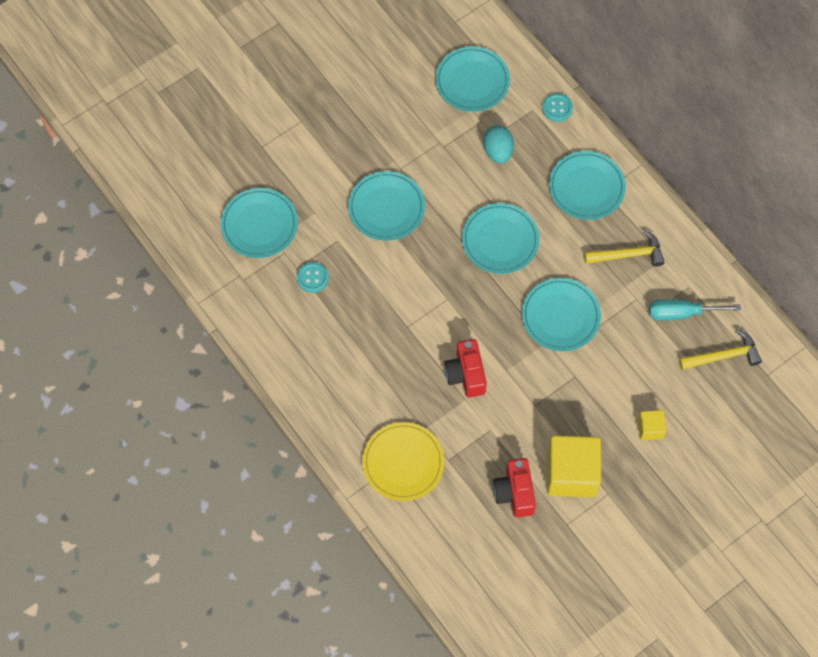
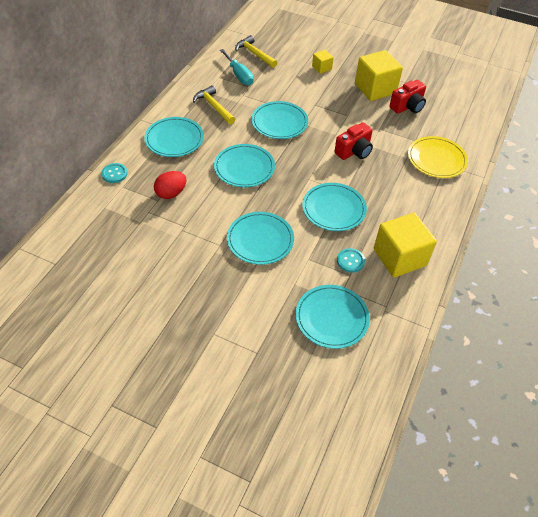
camera: 120 degrees left, 15 degrees down
turquoise plate [435,46,510,112] -> turquoise plate moved to [302,183,367,231]
turquoise egg [483,125,514,164] -> red egg [154,171,186,199]
none -> yellow cube [374,213,437,277]

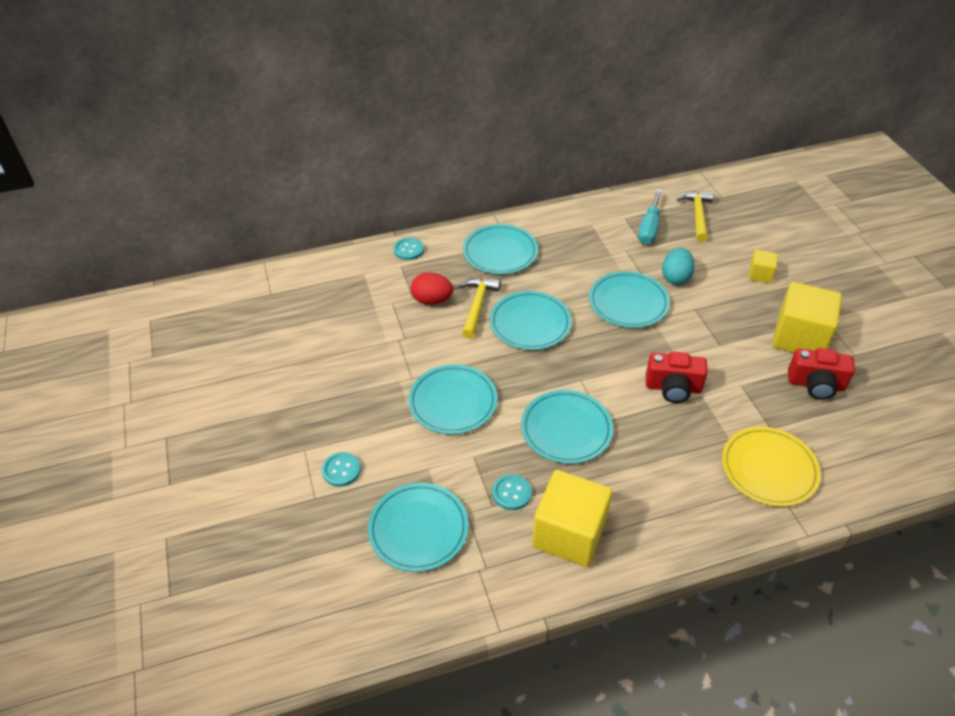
camera: 50 degrees right, 5 degrees down
yellow hammer [193,85,235,125] -> yellow hammer moved to [459,278,501,339]
none -> turquoise button [322,452,361,487]
none -> turquoise egg [662,248,695,285]

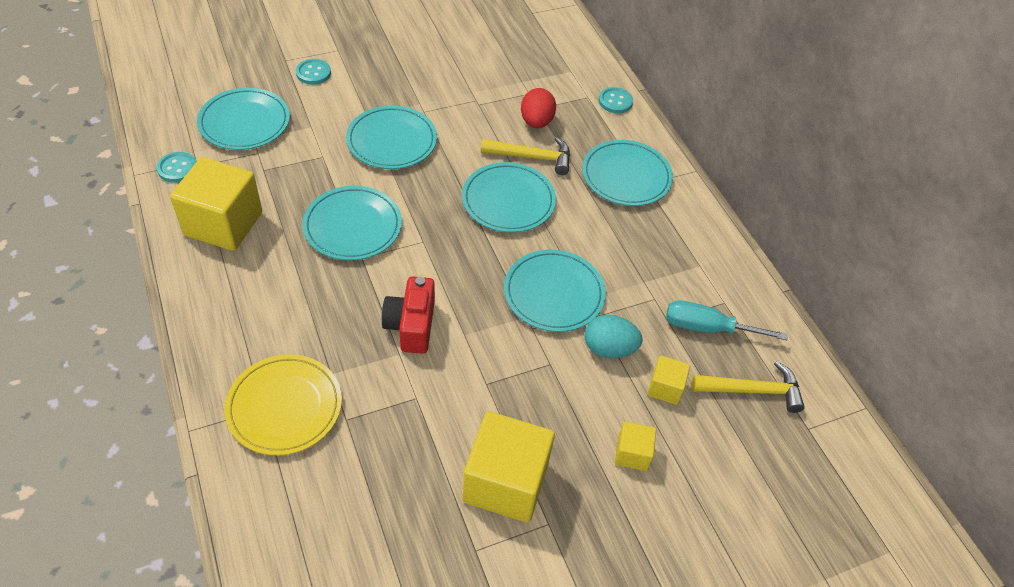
camera: 80 degrees right, 5 degrees up
turquoise button [492,474,532,510] -> turquoise button moved to [157,152,196,183]
red camera [788,348,855,400] -> none
none -> yellow cube [648,356,690,405]

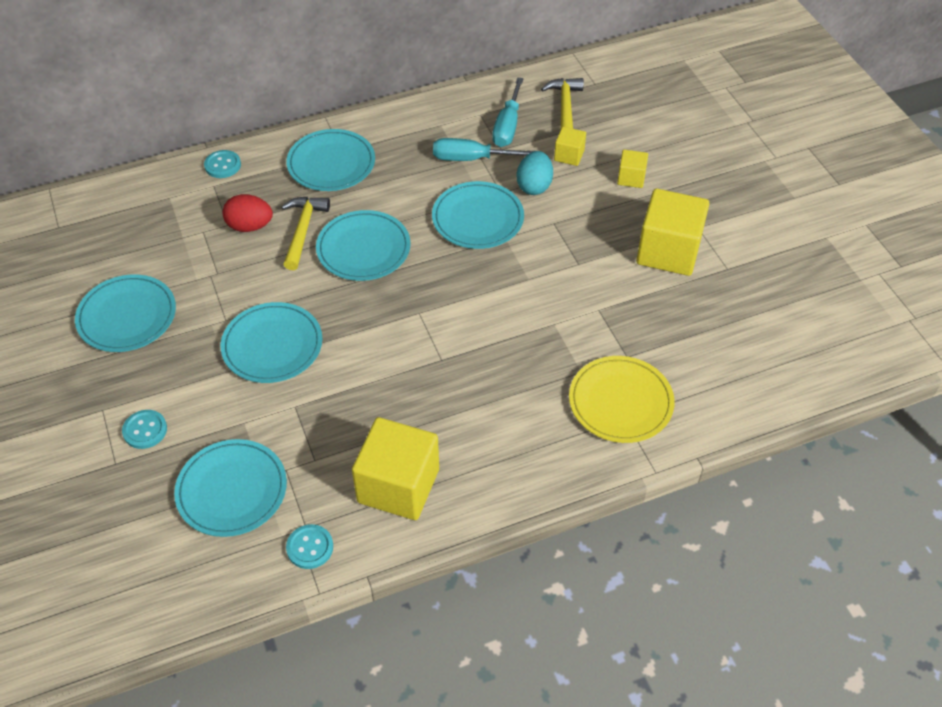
camera: 85 degrees left, 0 degrees up
turquoise plate [302,186,402,261] -> turquoise plate moved to [75,274,176,352]
red camera [381,276,435,354] -> none
none -> turquoise screwdriver [433,138,534,161]

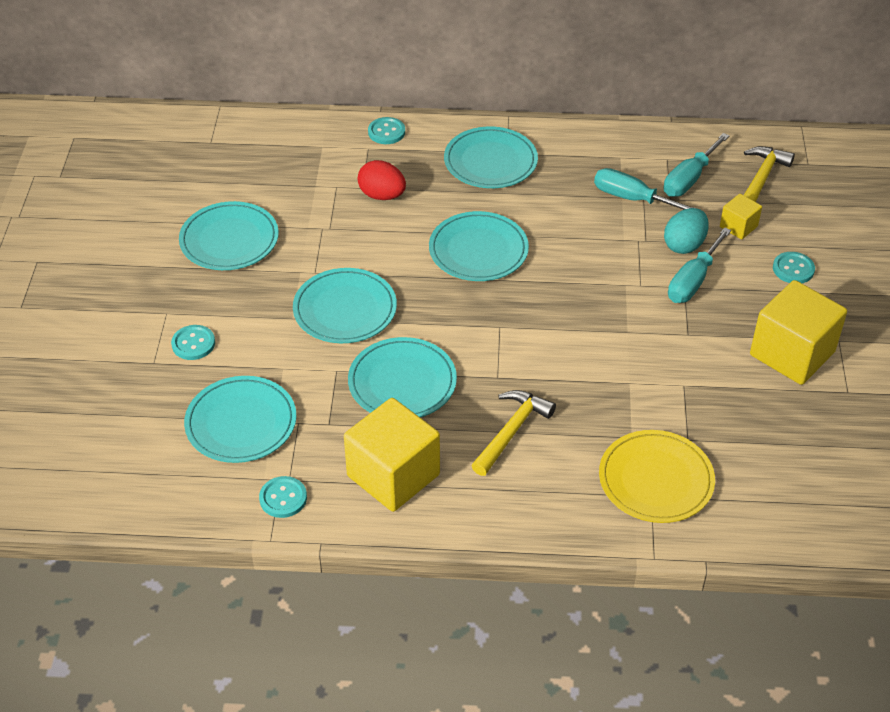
camera: 25 degrees right, 5 degrees down
yellow hammer [281,197,330,270] -> yellow hammer moved to [471,390,556,476]
turquoise plate [432,181,524,249] -> turquoise plate moved to [348,337,457,417]
yellow cube [617,150,648,188] -> turquoise button [773,252,815,283]
none -> turquoise screwdriver [668,227,731,303]

